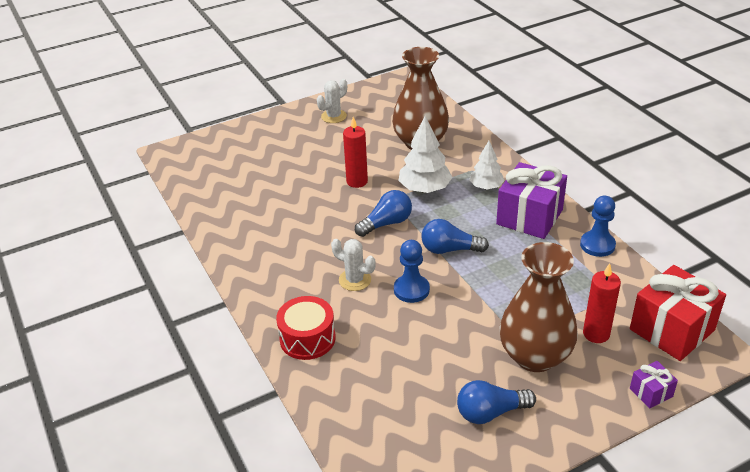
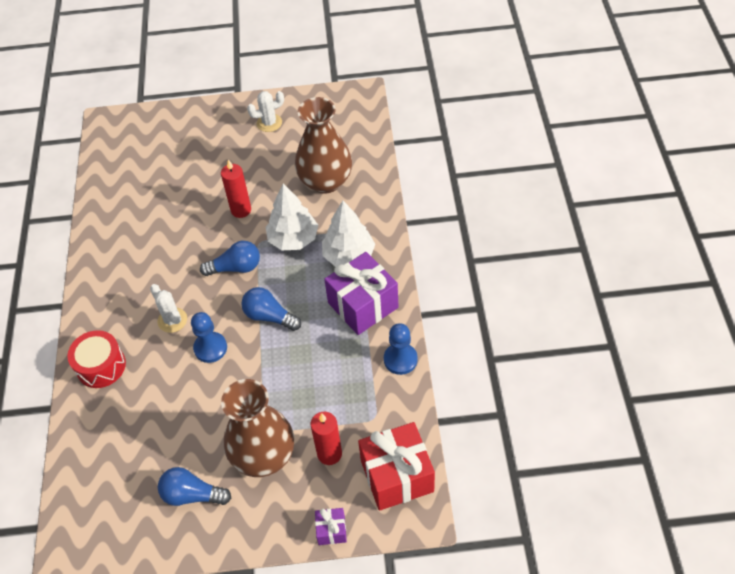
camera: 25 degrees right, 15 degrees up
white tree [469,141,505,189] -> white tree [322,201,375,267], size x1.54

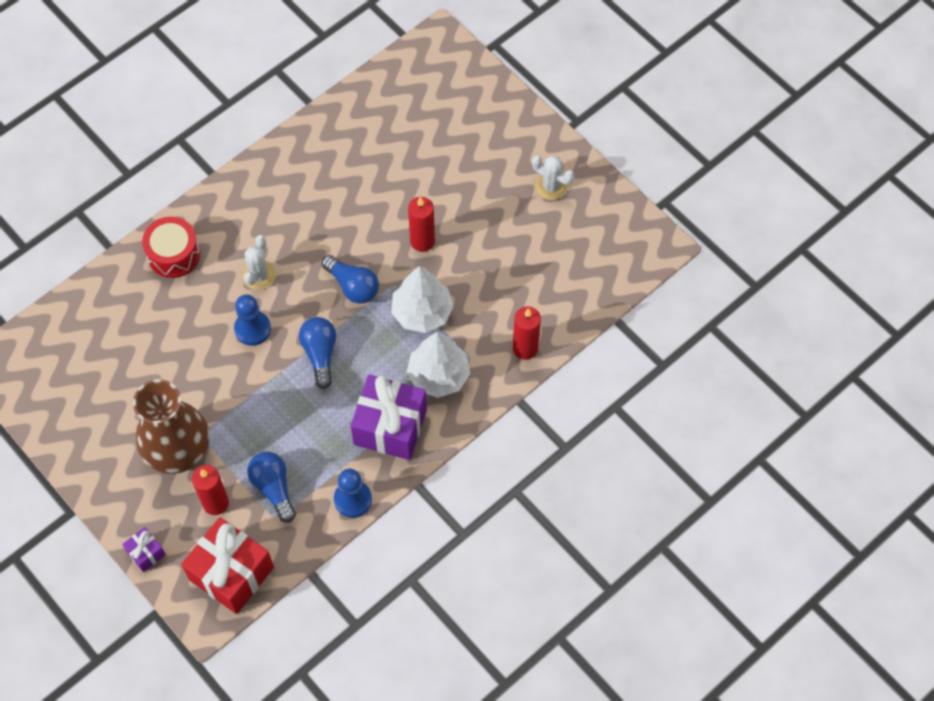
camera: 50 degrees right, 10 degrees up
blue light bulb [158,467,231,506] -> blue light bulb moved to [247,452,296,523]
brown vase [295,97,352,194] -> none
none -> red candle [513,306,541,360]

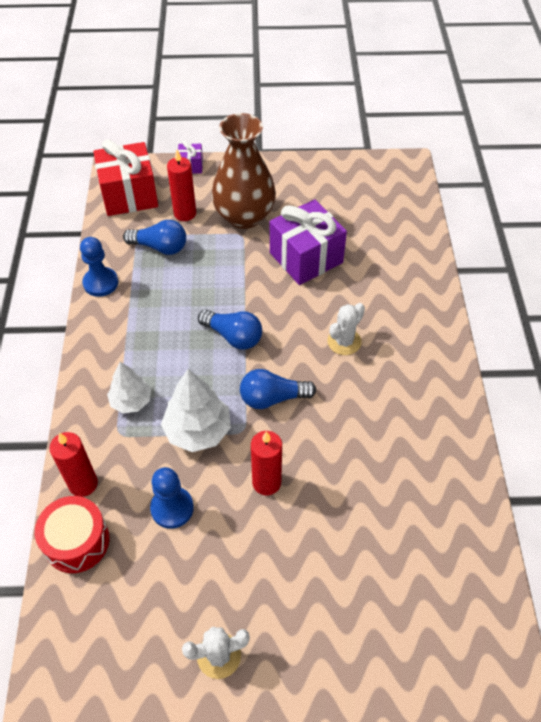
camera: 130 degrees right, 10 degrees down
red drum [142,217,200,278] -> red drum moved to [35,496,110,573]
blue pawn [234,294,271,346] -> blue pawn moved to [150,467,194,529]
white cactus [242,235,276,290] -> white cactus turned 75 degrees clockwise [327,303,365,355]
purple gift [350,375,427,460] -> purple gift moved to [270,199,347,285]
white tree [407,332,470,398] -> white tree [107,362,151,413], size x0.65

